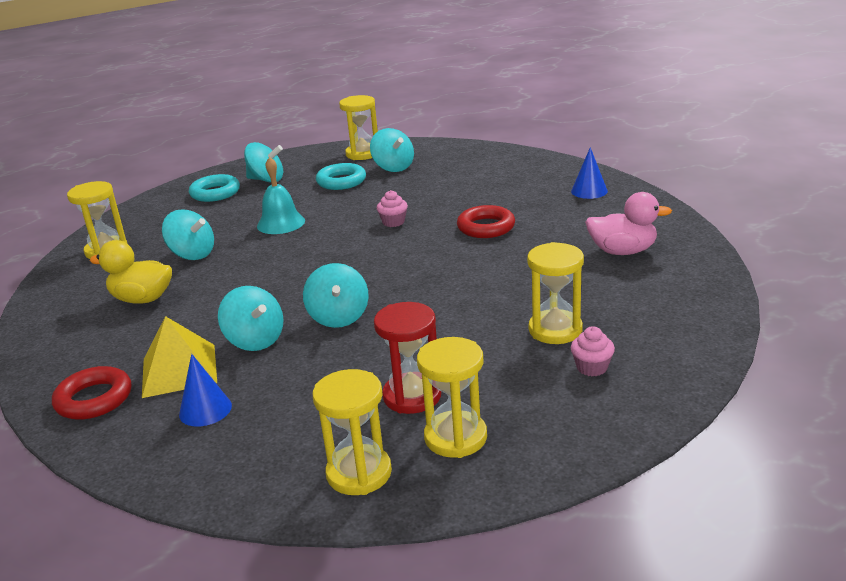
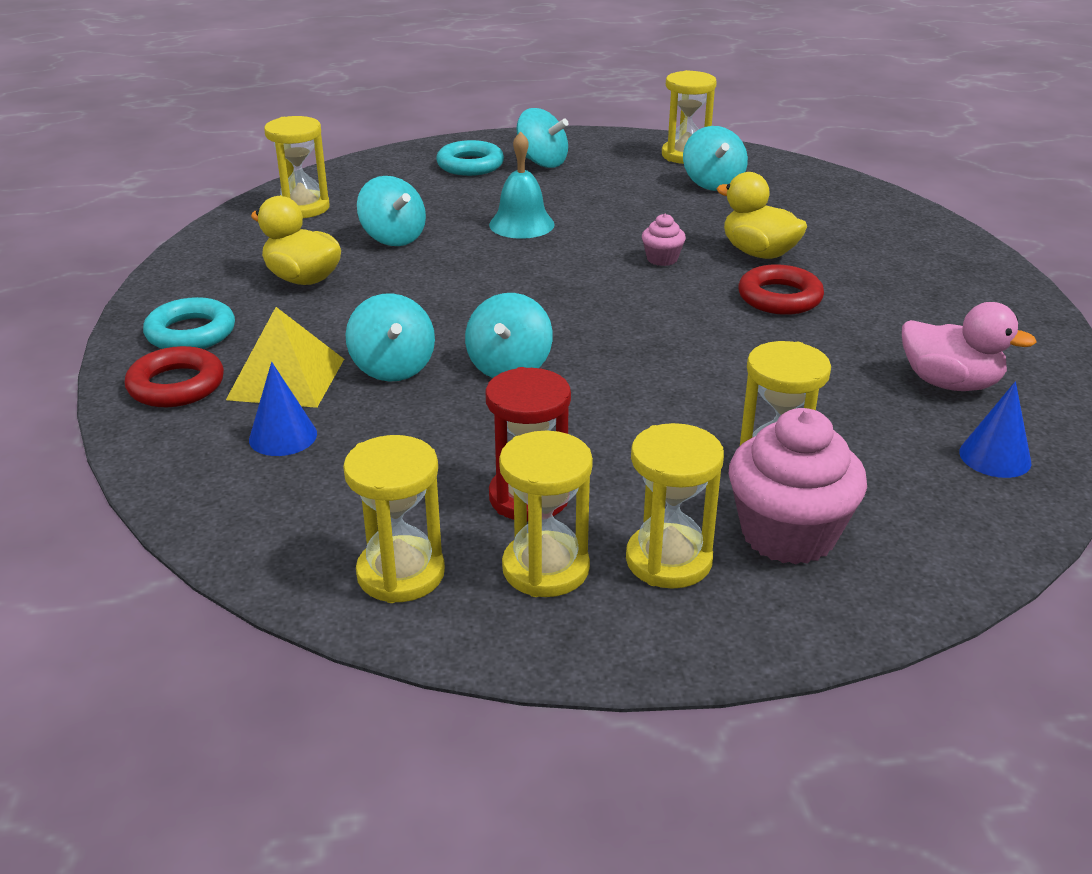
camera: 20 degrees right, 5 degrees up
turquoise ring [316,163,366,190] -> turquoise ring moved to [143,297,235,349]
blue cone [571,147,608,199] -> blue cone moved to [959,381,1031,478]
pink cupcake [571,326,615,376] -> pink cupcake [729,408,867,565], size x2.10
none -> yellow hourglass [626,423,724,589]
none -> yellow duck [716,172,807,259]

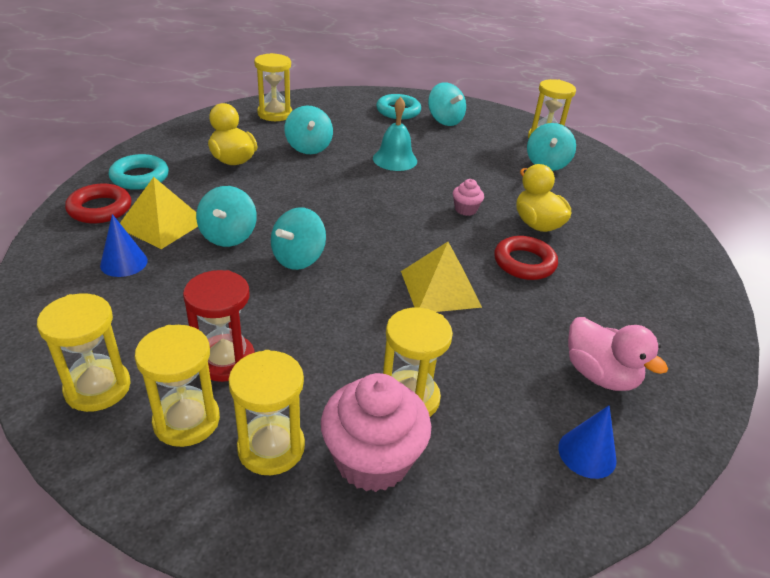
camera: 20 degrees right, 5 degrees up
none -> yellow pyramid [401,242,482,312]

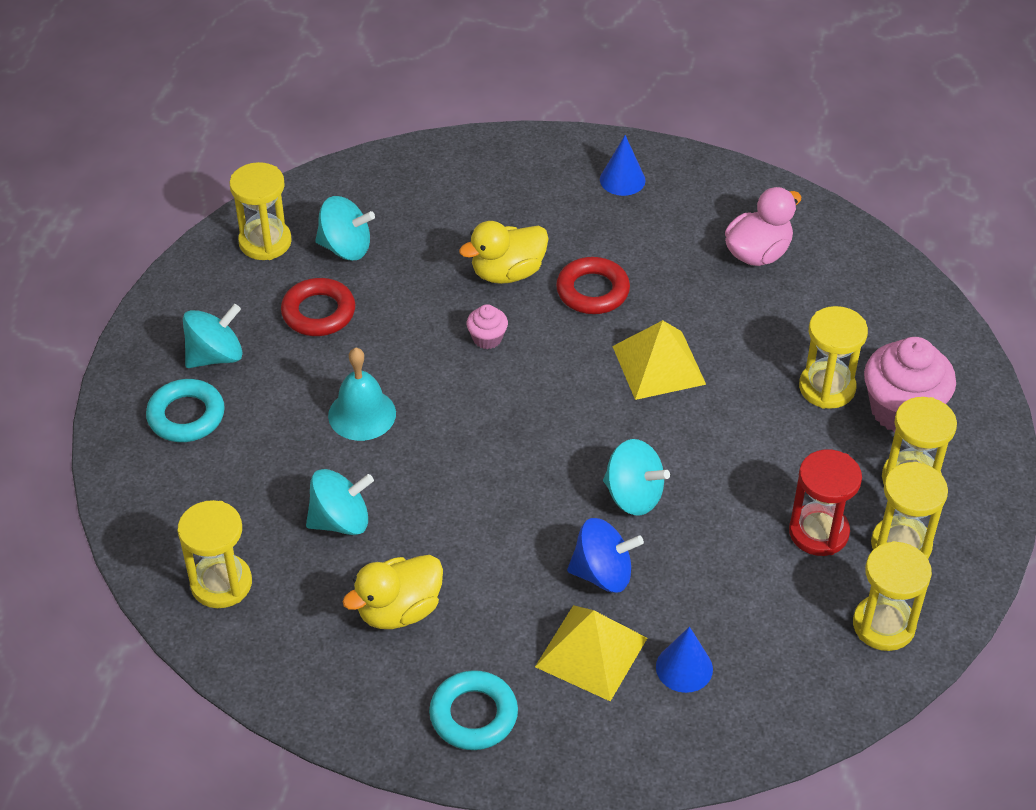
camera: 90 degrees left, 10 degrees up
red ring [65,184,131,223] -> red ring moved to [281,278,355,336]
turquoise spinning top [196,186,257,247] -> blue spinning top [567,518,644,593]
blue cone [558,405,617,479] -> blue cone moved to [600,135,645,196]

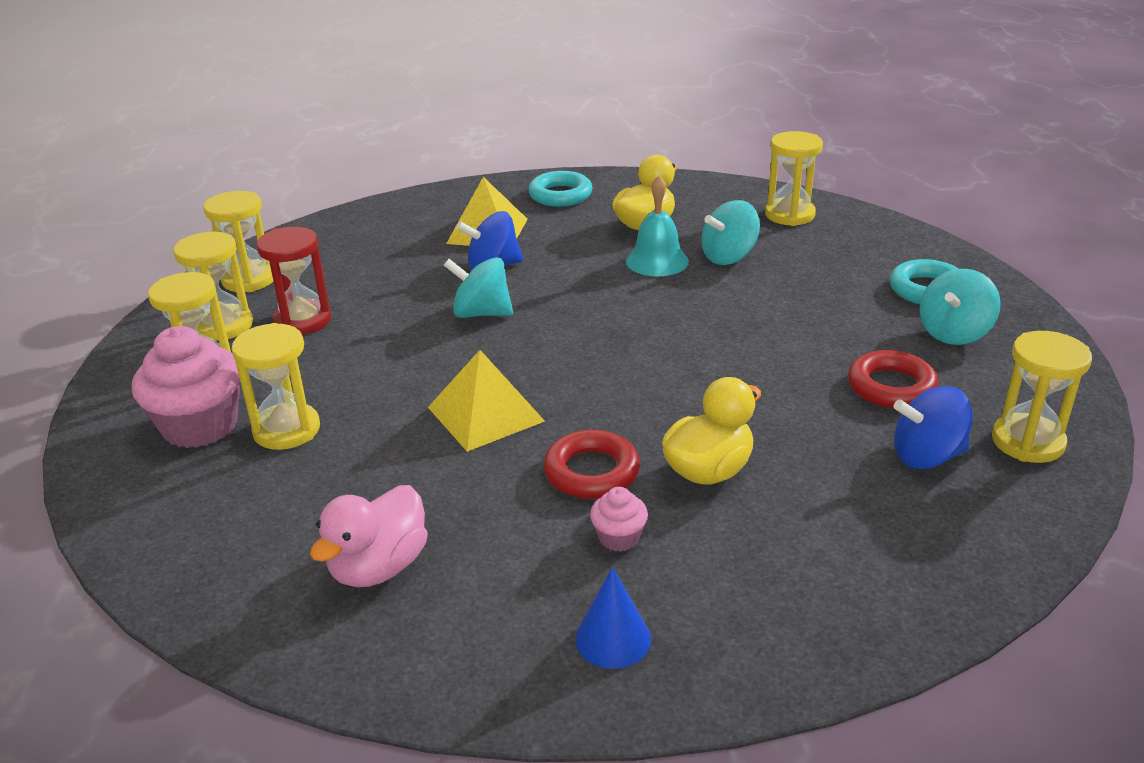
camera: 165 degrees right, 15 degrees down
turquoise spinning top [315,196,375,260] -> blue spinning top [894,386,973,469]
turquoise bell [328,348,396,441] -> turquoise bell moved to [626,176,689,277]
pink cupcake [467,304,508,349] -> pink cupcake moved to [590,487,648,552]
blue cone [656,627,713,693] -> none

